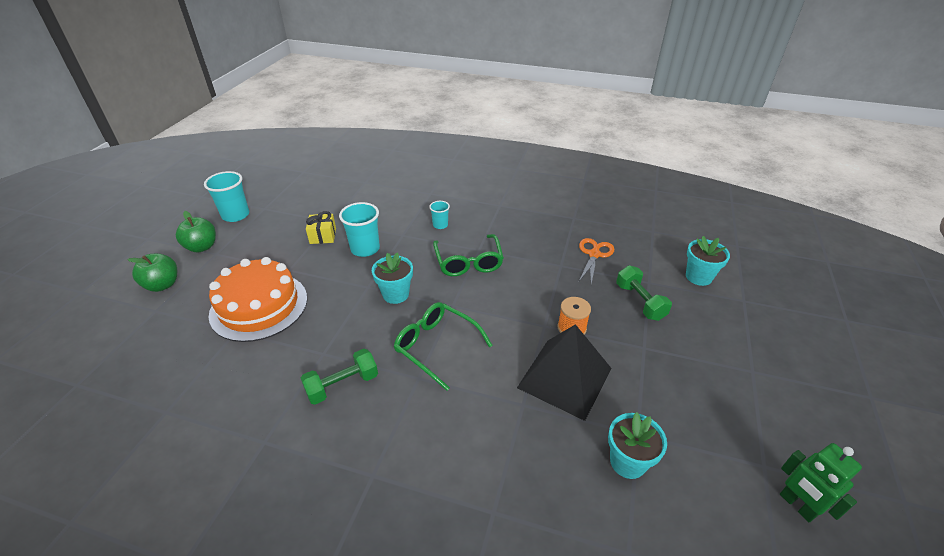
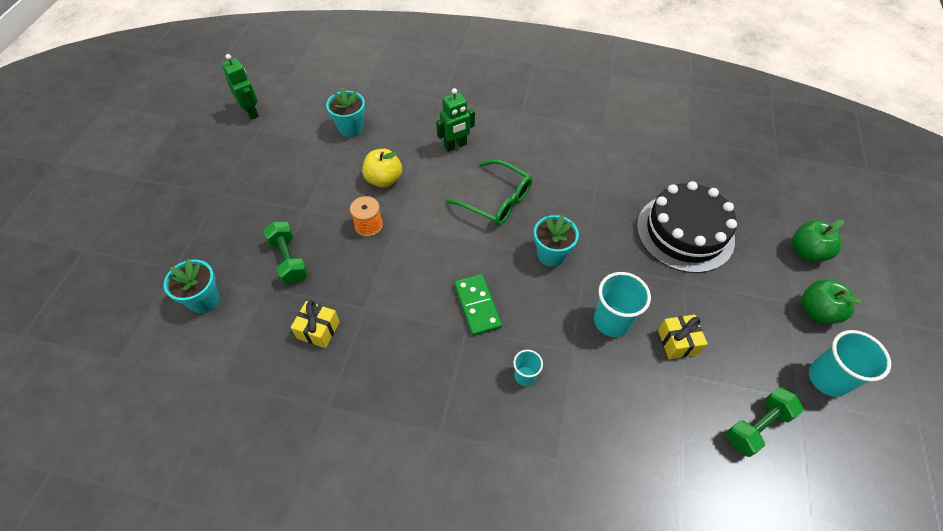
camera: 175 degrees right, 15 degrees up
orange cake [209,257,307,342] -> black cake [637,181,737,273]
green dumbbell [301,349,378,405] -> green dumbbell moved to [726,387,804,457]
green glasses [433,234,504,276] -> green domino [454,274,502,336]
black pyramid [517,324,612,421] -> yellow apple [362,149,402,188]
orange scissors [579,238,614,284] -> yellow gift [291,301,340,348]
none -> green robot [436,88,475,152]

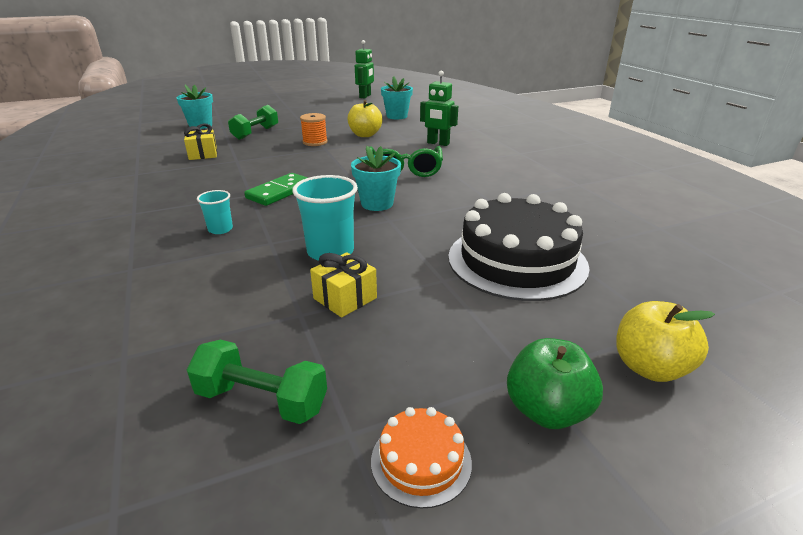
camera: 55 degrees right, 25 degrees down
green apple [792,220,844,262] -> yellow apple [616,301,715,382]
turquoise cup [809,330,891,397] -> orange cake [371,407,472,509]

